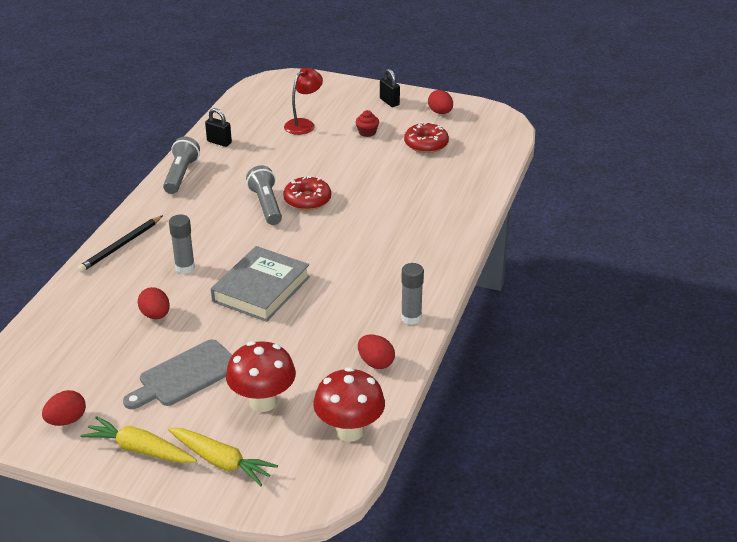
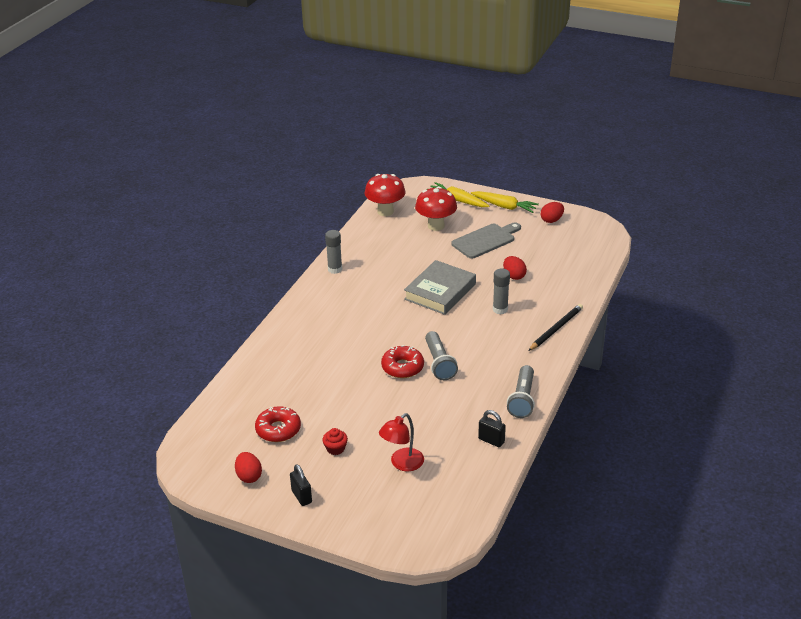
camera: 175 degrees left, 0 degrees up
red egg [358,334,395,369] -> none

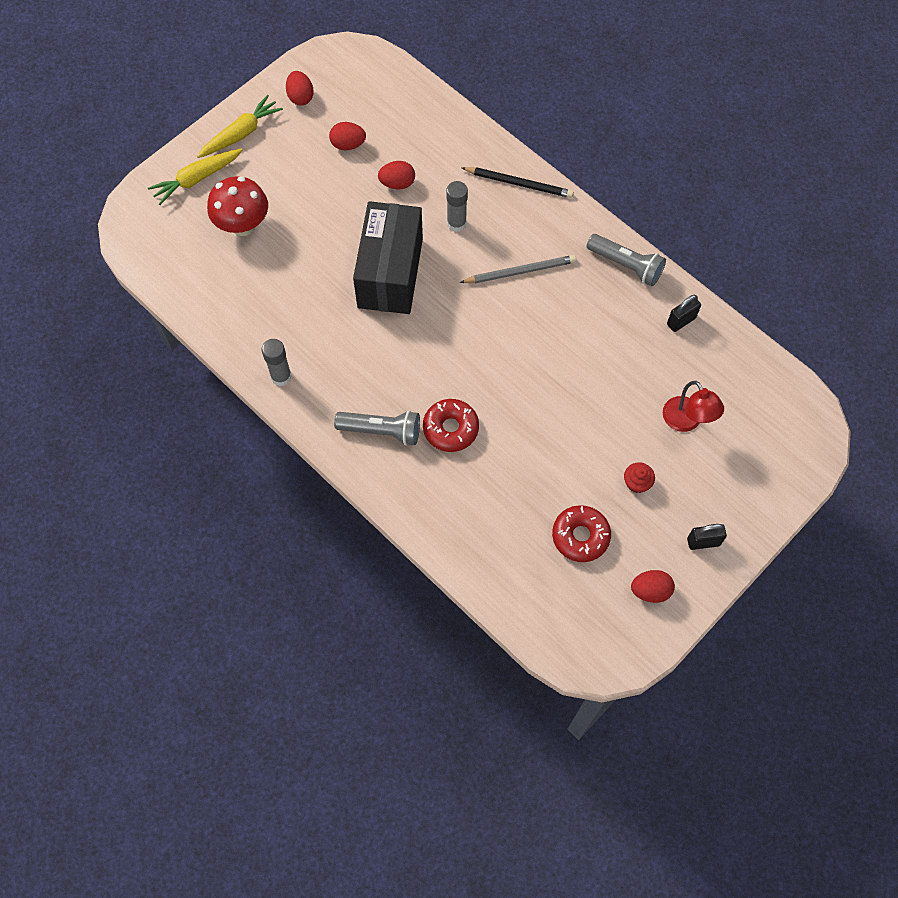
camera: 70 degrees left, 30 degrees up
red mushroom [365,174,406,216] -> none
red donut [381,345,424,378] -> red donut moved to [423,399,479,452]
grey book [404,260,476,315] -> black box [353,201,423,314]
grey flashlight [425,331,458,380] -> grey flashlight moved to [334,411,420,446]
grey cutting board [452,222,521,259] -> none
black pencil [528,304,583,351] -> black pencil turned 135 degrees clockwise [462,167,574,198]
none -> red egg [329,122,366,150]
none -> grey pencil [459,255,576,283]

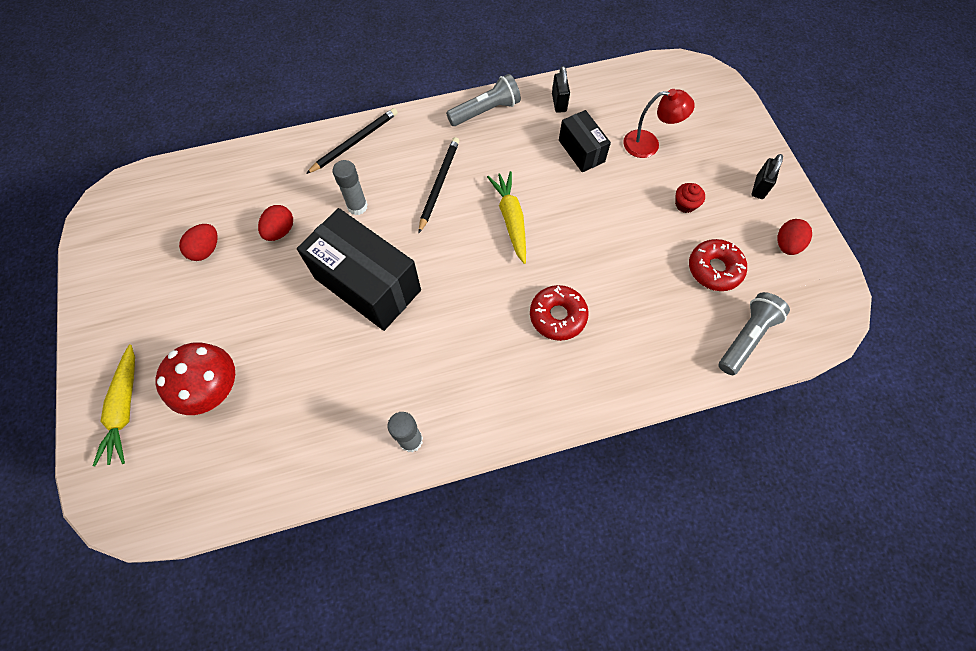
camera: 60 degrees left, 0 degrees up
yellow carrot [197,95,283,158] -> yellow carrot moved to [487,171,526,264]
red egg [286,71,314,106] -> none
grey flashlight [334,411,420,446] -> grey flashlight moved to [719,292,790,375]
grey pencil [459,255,576,283] -> black pencil [419,137,459,233]
none -> black box [559,110,611,172]

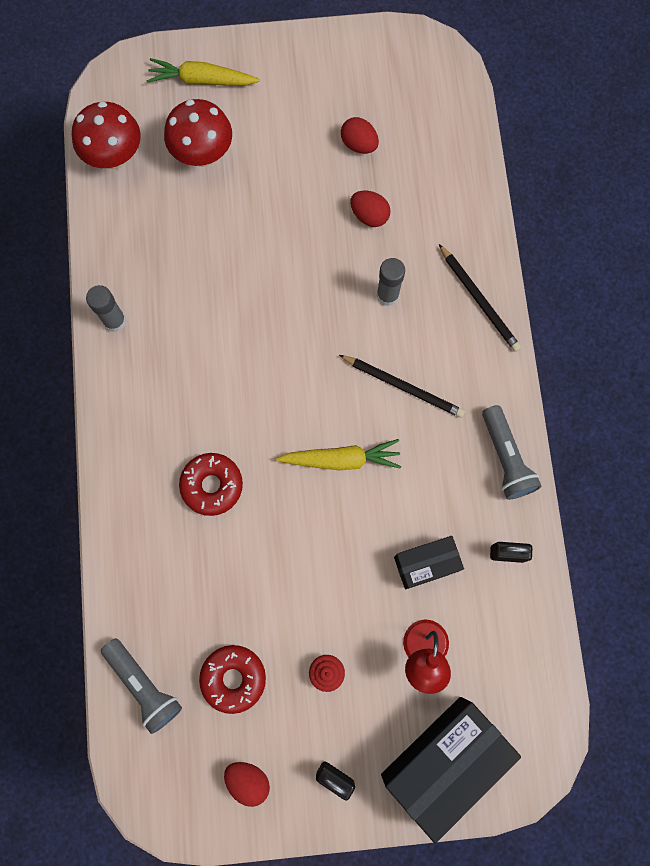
camera: 100 degrees right, 10 degrees up
black box [297,208,421,331] -> black box moved to [381,697,521,843]
none -> red mushroom [72,101,141,169]

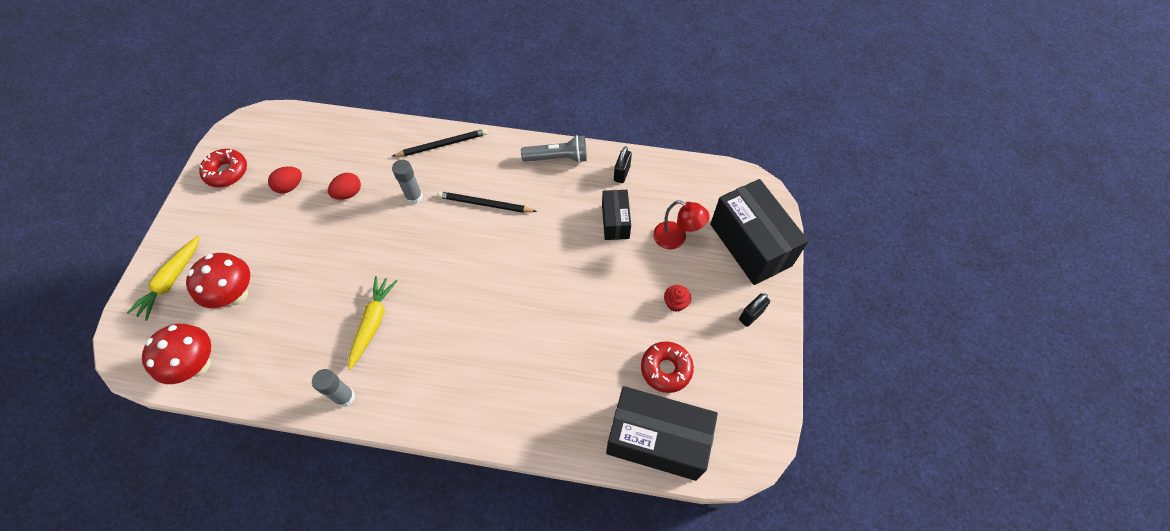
camera: 75 degrees left, 15 degrees down
grey flashlight [101,638,182,734] -> black box [606,386,718,481]
red donut [179,453,243,516] -> red donut moved to [199,149,247,187]
red egg [224,762,270,807] -> none
yellow carrot [276,439,401,470] -> yellow carrot moved to [349,276,397,370]
black pencil [339,355,465,418] -> black pencil turned 120 degrees counterclockwise [437,191,537,213]

